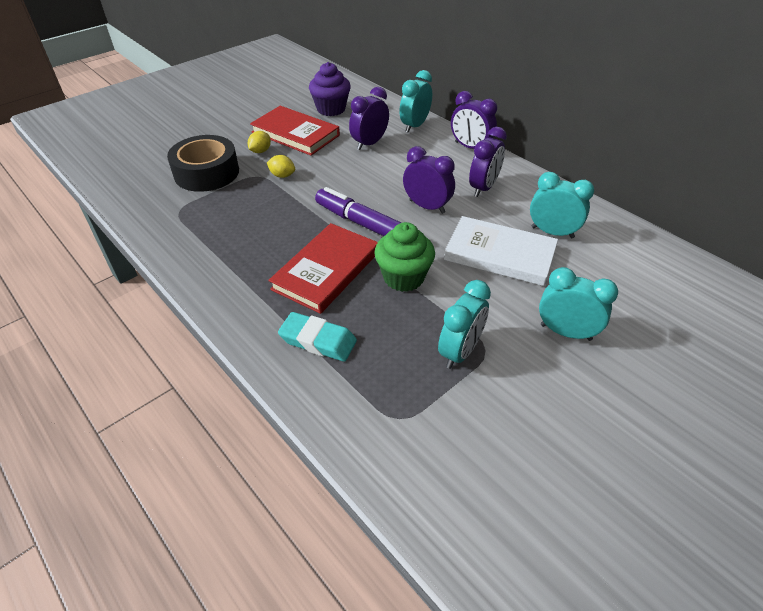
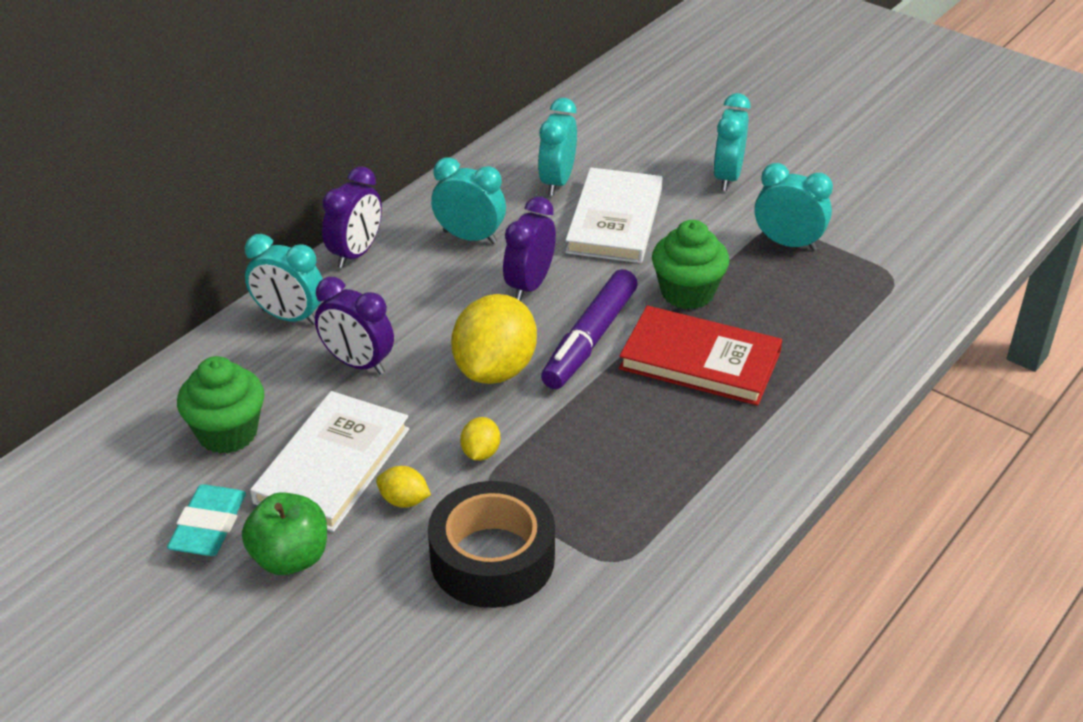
camera: 100 degrees left, 5 degrees down
red book [250,106,340,156] -> white book [250,391,409,532]
turquoise eraser [278,312,357,362] -> turquoise eraser moved to [167,484,246,556]
purple cupcake [309,62,351,116] -> green cupcake [177,356,264,454]
purple clock [469,127,507,197] -> turquoise clock [431,157,506,244]
none -> green apple [242,492,327,575]
none -> yellow lemon [451,294,537,384]

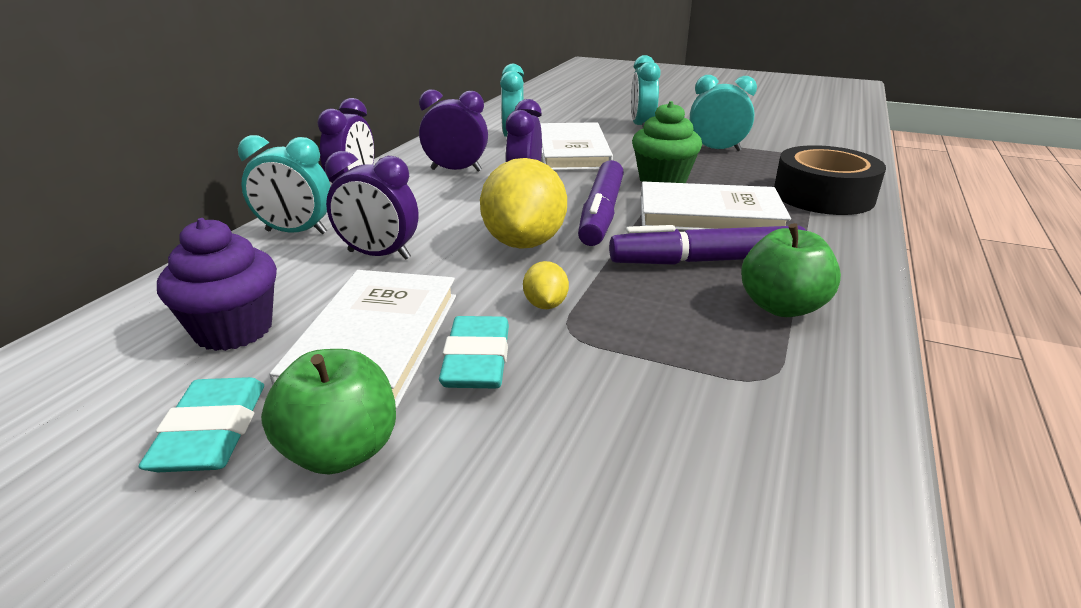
camera: 15 degrees left, 10 degrees down
green cupcake [177,356,264,454] -> purple cupcake [157,218,277,351]
yellow lemon [376,466,431,508] -> turquoise eraser [439,316,509,388]
black tape [428,481,555,608] -> black tape moved to [774,145,886,215]
turquoise clock [431,157,506,244] -> purple clock [419,90,488,172]
red book [619,306,782,406] -> white book [641,181,791,231]
none -> purple marker [609,225,806,265]
none -> green apple [741,223,841,317]

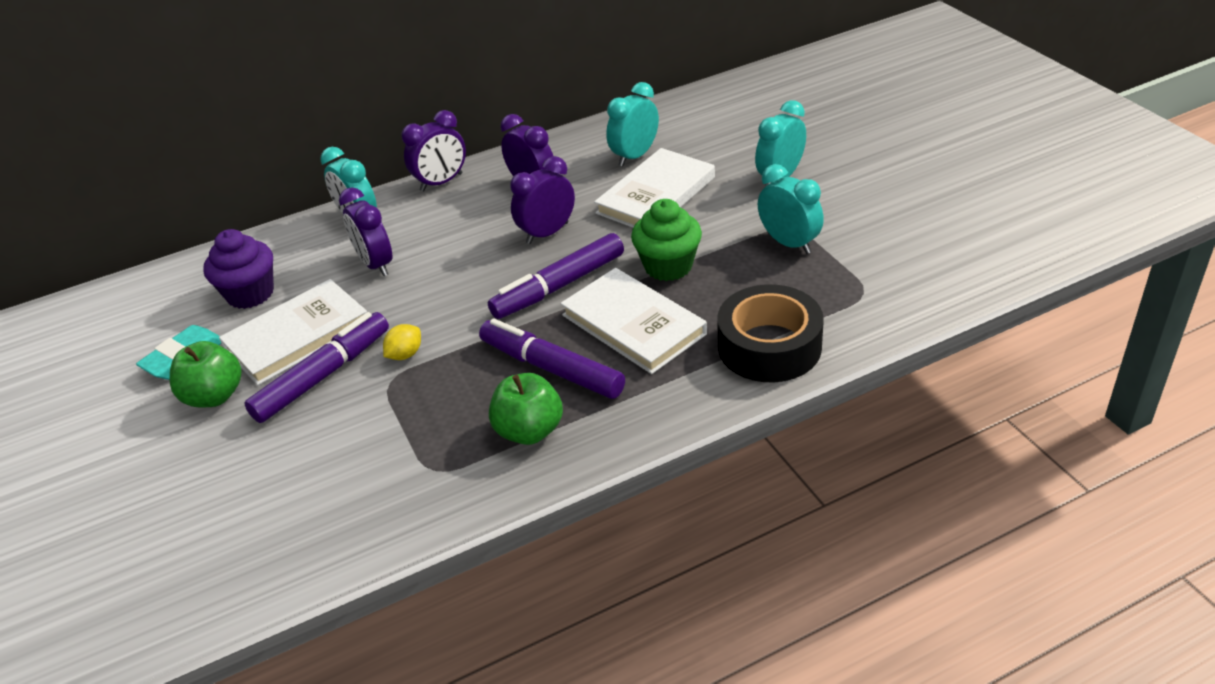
camera: 45 degrees right, 10 degrees up
turquoise eraser [439,316,509,388] -> purple marker [245,312,389,423]
yellow lemon [480,158,567,249] -> none

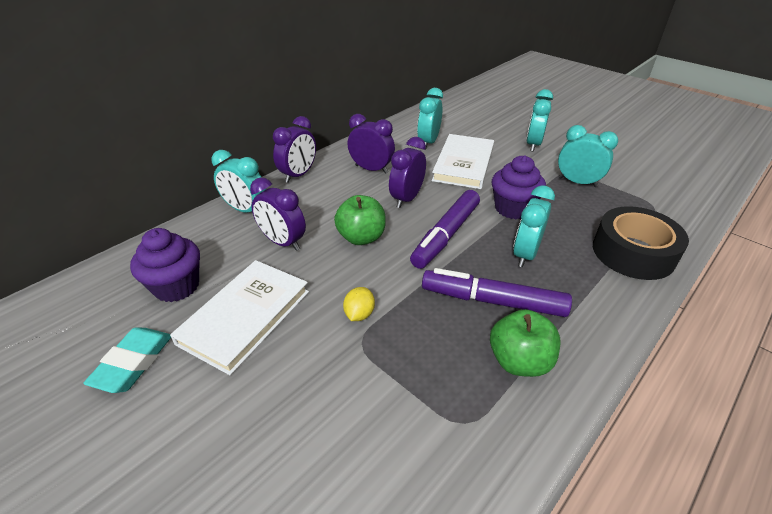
camera: 25 degrees left, 0 degrees up
green apple [170,341,242,408] -> green apple moved to [334,195,386,245]
purple marker [245,312,389,423] -> none
white book [560,268,707,374] -> turquoise clock [513,185,555,267]
green cupcake [631,199,702,281] -> purple cupcake [492,156,546,219]

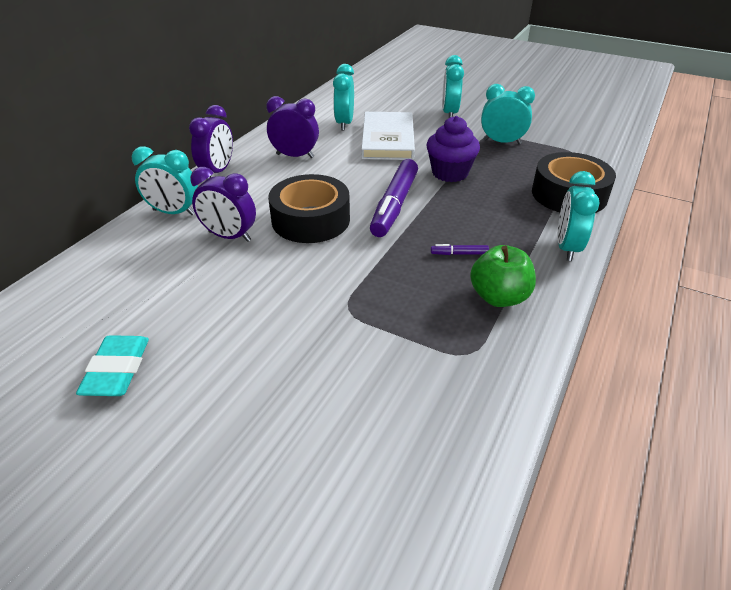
camera: 15 degrees left, 0 degrees up
purple cupcake [130,228,200,302] -> none
white book [170,260,309,375] -> none
green apple [334,195,386,245] -> black tape [268,174,350,243]
yellow lemon [343,287,375,321] -> none
purple clock [389,137,426,208] -> none
purple marker [422,268,572,317] -> purple marker [431,244,489,255], size x0.41
turquoise clock [513,185,555,267] -> turquoise clock moved to [557,171,600,261]

